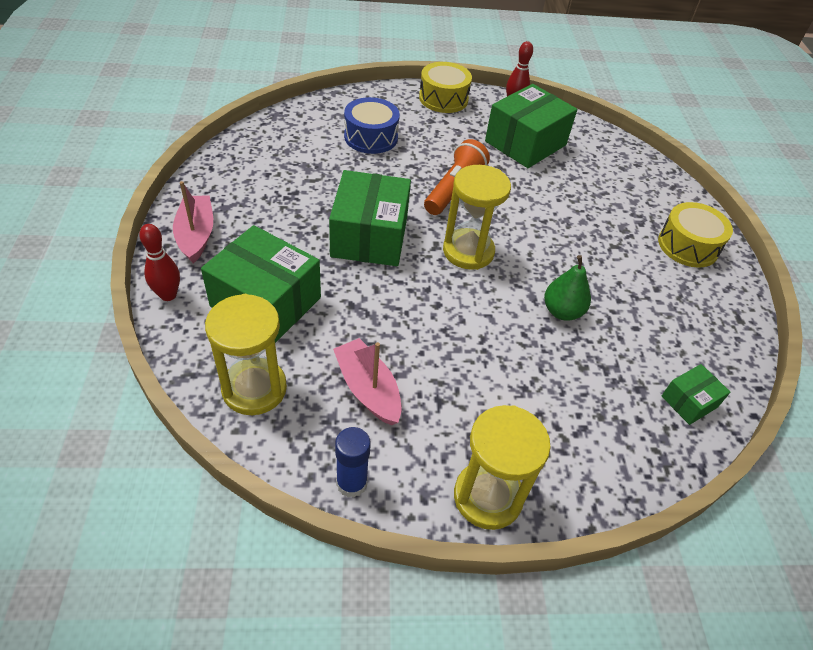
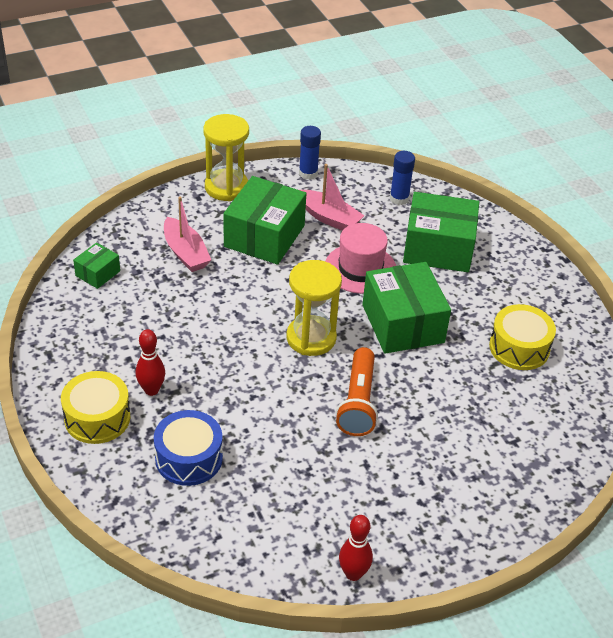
camera: 160 degrees right, 5 degrees down
red bowling pin [139,224,180,301] -> red bowling pin moved to [136,329,165,396]
pink boat [173,181,213,264] -> pink boat moved to [164,196,211,272]
yellow hourglass [205,294,287,415] -> blue glue stick [390,151,415,205]
blue drum [344,97,400,154] -> blue drum moved to [154,410,223,486]
yellow drum [419,62,472,113] -> yellow drum moved to [489,304,556,370]
green box [485,84,577,168] -> green box moved to [223,176,306,265]
green pear [544,255,591,321] -> none
none -> pink hat [325,223,396,294]

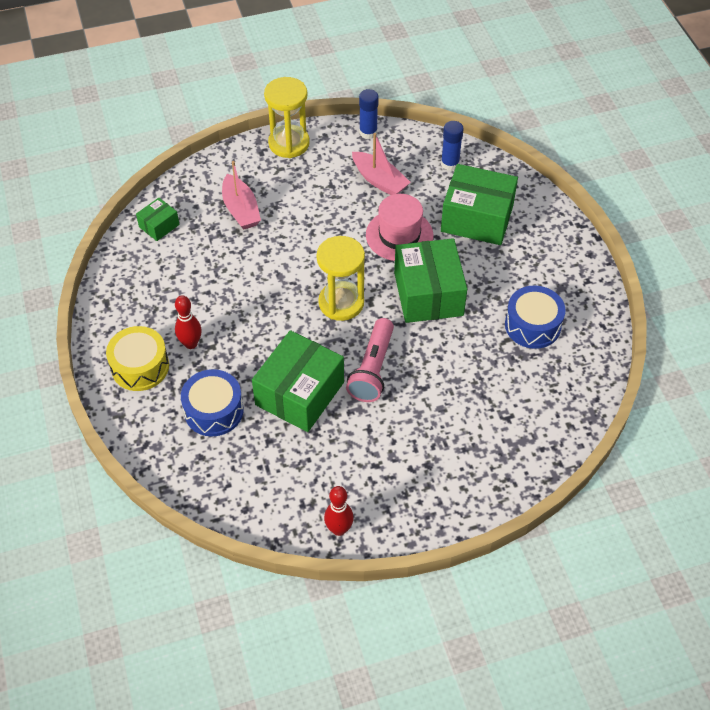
camera: 10 degrees right, 10 degrees up
green box [223,176,306,265] -> green box moved to [252,330,344,432]
orange flashlight [336,347,378,436] -> pink flashlight [346,318,394,402]
yellow drum [489,304,556,370] -> blue drum [505,286,566,349]

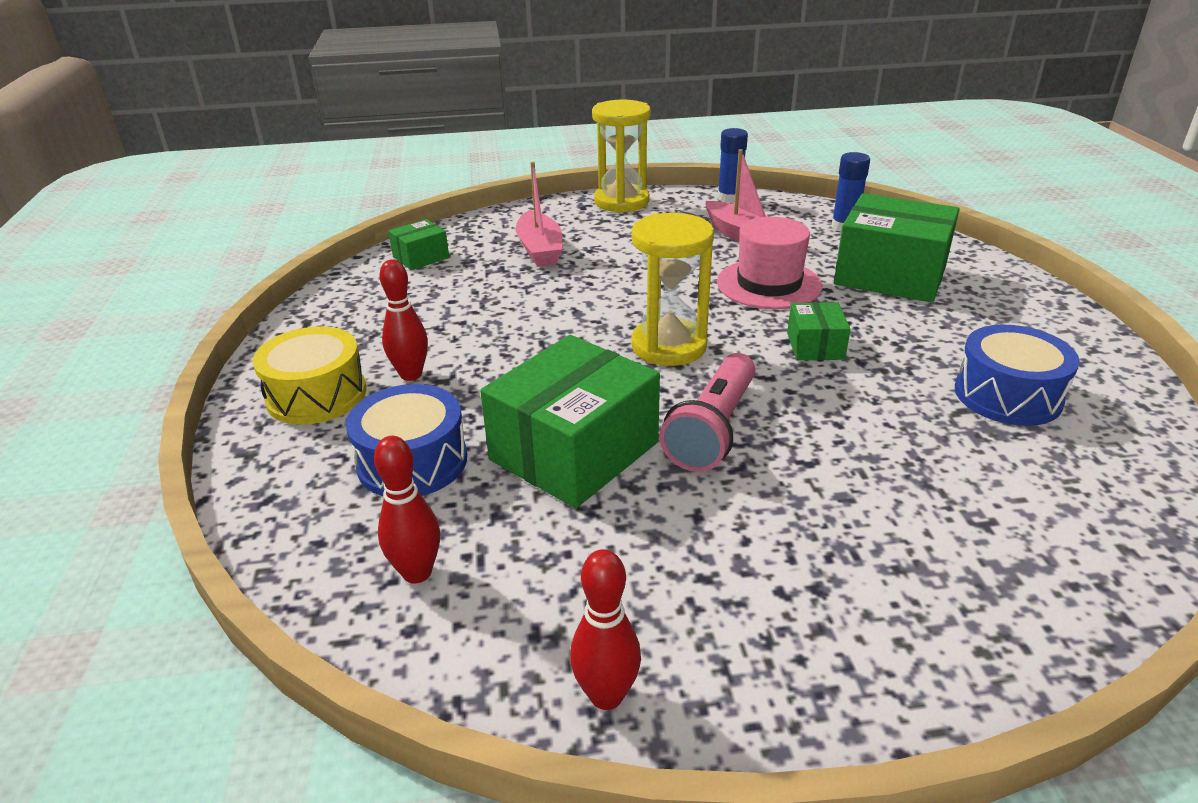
camera: 10 degrees right, 20 degrees down
green box [394,238,467,323] -> green box [787,302,851,360], size x0.49
none -> red bowling pin [374,436,440,583]

